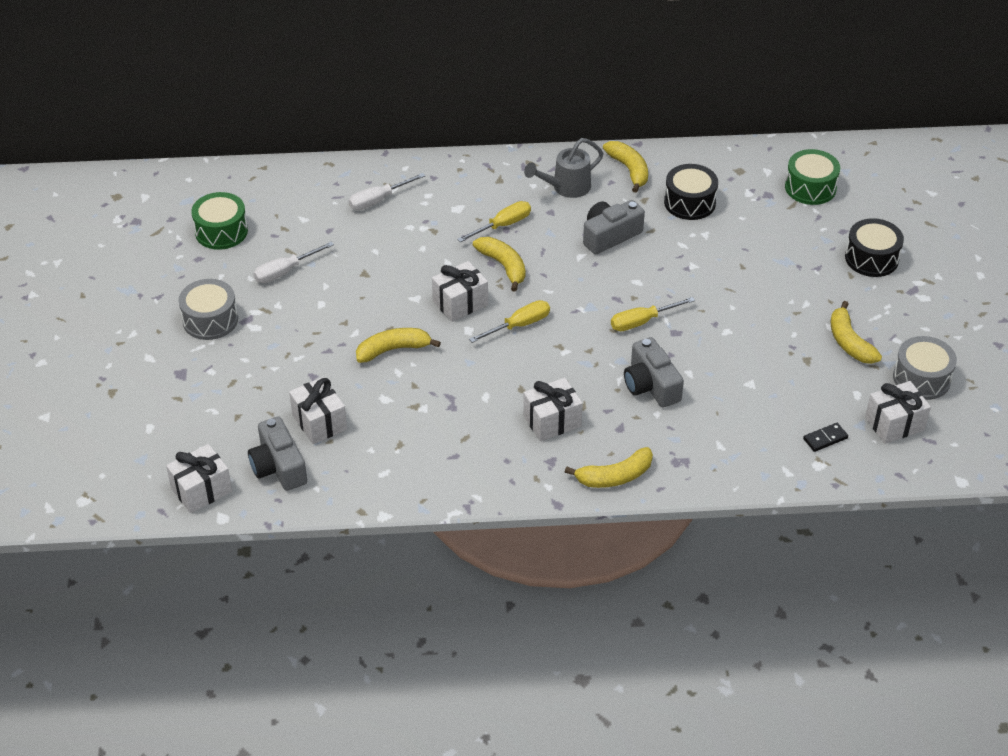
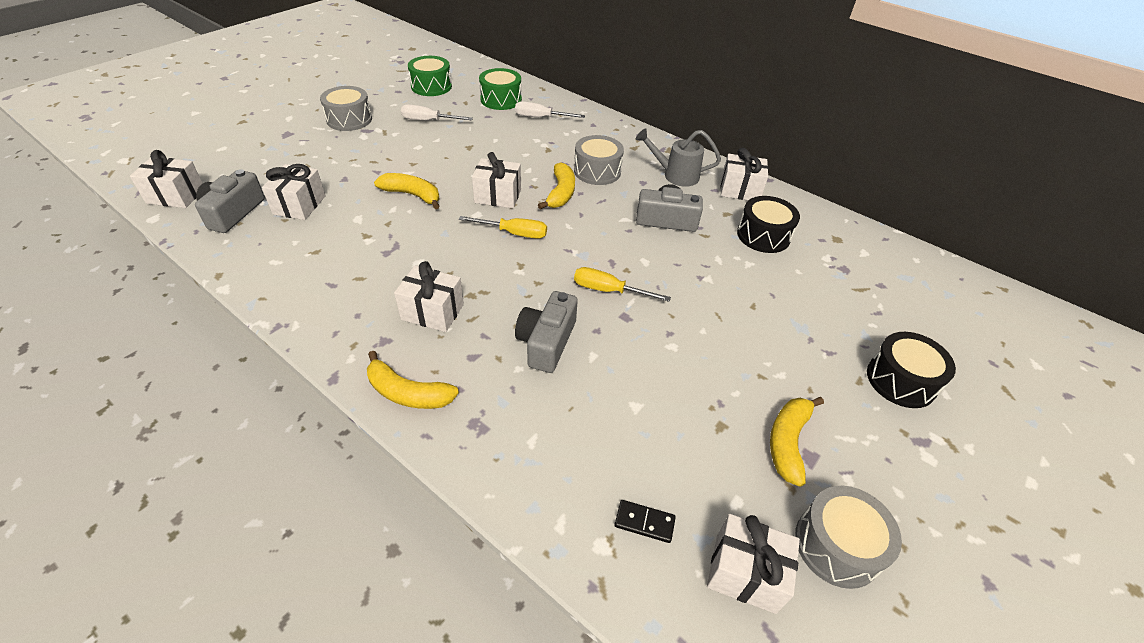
camera: 40 degrees right, 0 degrees up
yellow screwdriver [457,201,531,242] -> grey drum [574,135,624,185]
yellow banana [603,141,648,193] -> white gift [720,148,768,200]
green drum [785,149,840,205] -> green drum moved to [479,68,522,110]

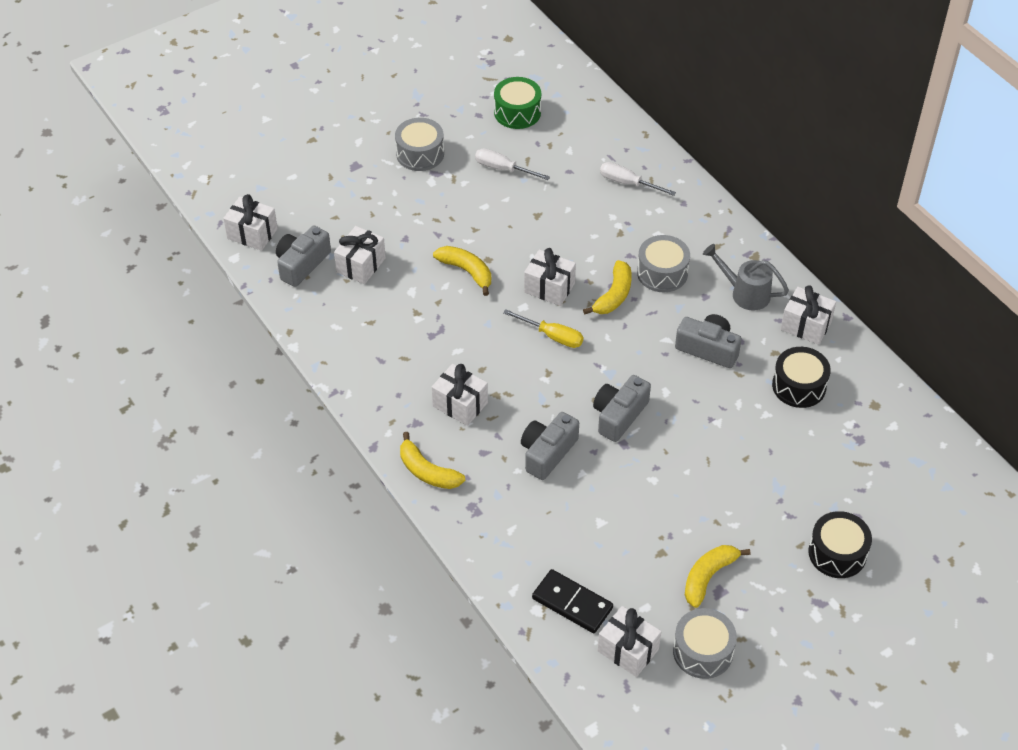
camera: 20 degrees right, 5 degrees up
green drum [479,68,522,110] -> none
yellow screwdriver [574,267,671,302] -> grey camera [593,375,651,442]
black domino [615,500,676,543] -> black domino [532,569,613,633], size x1.81

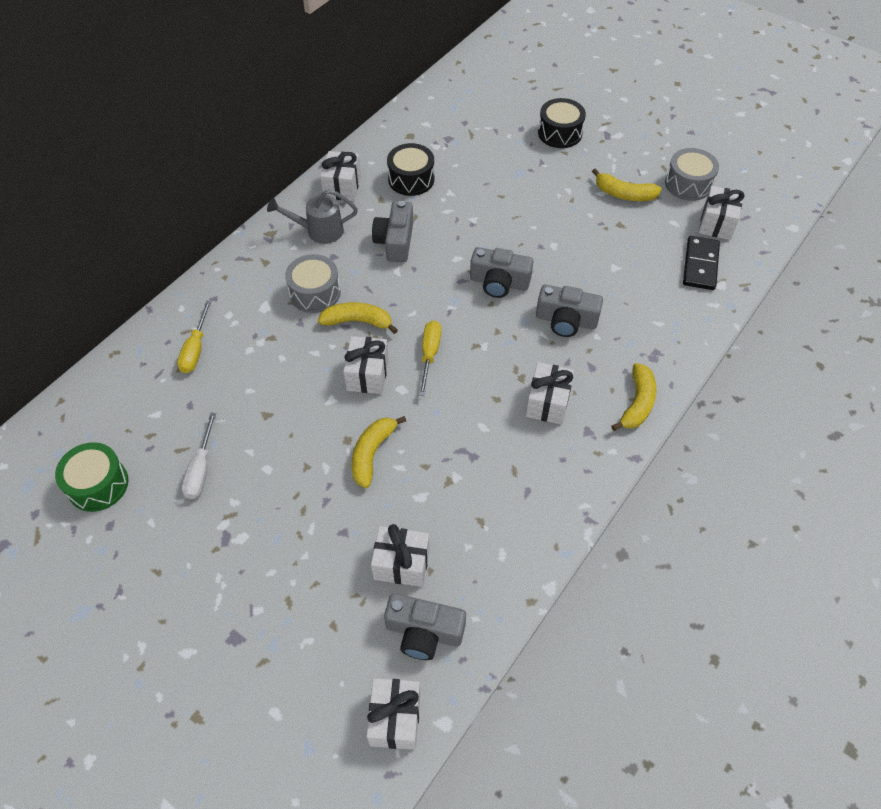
camera: 110 degrees left, 5 degrees up
grey drum [395,118,444,171] -> none
white screwdriver [600,162,676,196] -> yellow screwdriver [177,301,212,373]
grey watering can [703,244,789,311] -> grey watering can turned 75 degrees clockwise [267,189,358,244]

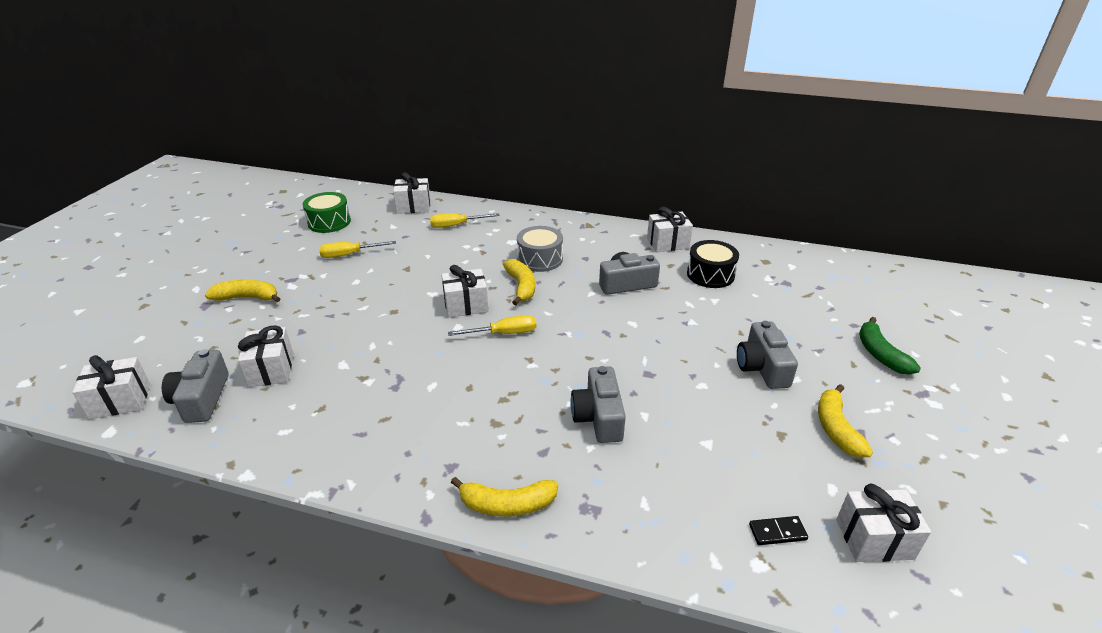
camera: 70 degrees right, 20 degrees down
white screwdriver [182,413,216,499] -> yellow screwdriver [319,241,396,258]
grey watering can [267,189,358,244] -> none
yellow banana [351,416,406,488] -> yellow banana moved to [205,279,280,302]
grey camera [470,247,533,298] -> grey camera moved to [737,321,798,389]
white gift [526,362,574,425] -> white gift moved to [393,172,430,214]
black drum [538,98,586,148] -> green banana [859,317,921,375]
grey drum [665,148,719,201] -> none
black domino [683,236,720,290] -> black domino [749,516,808,545], size x0.55

